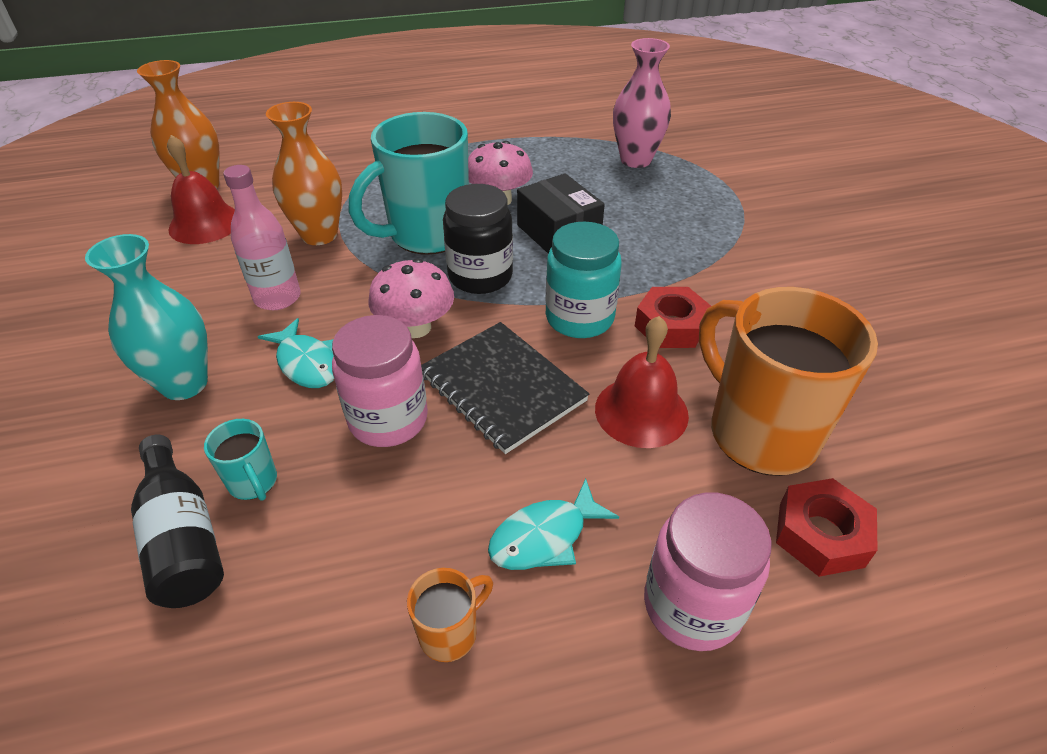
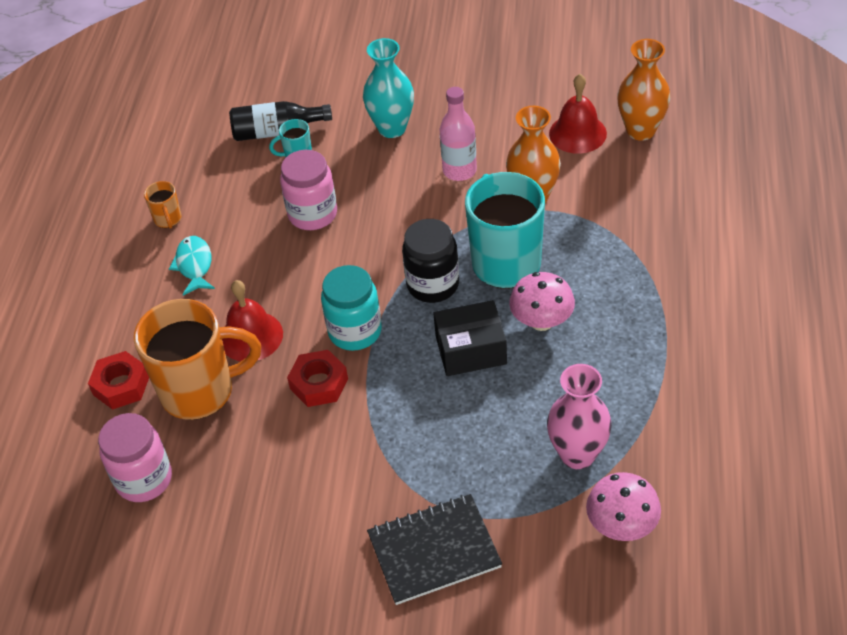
camera: 115 degrees right, 5 degrees up
turquoise fish [258,318,334,388] -> none
pink mushroom [368,258,454,338] -> pink mushroom moved to [586,472,661,541]
black notebook [421,322,589,454] -> black notebook moved to [367,494,502,605]
pink jar [644,492,772,651] -> pink jar moved to [98,413,172,502]

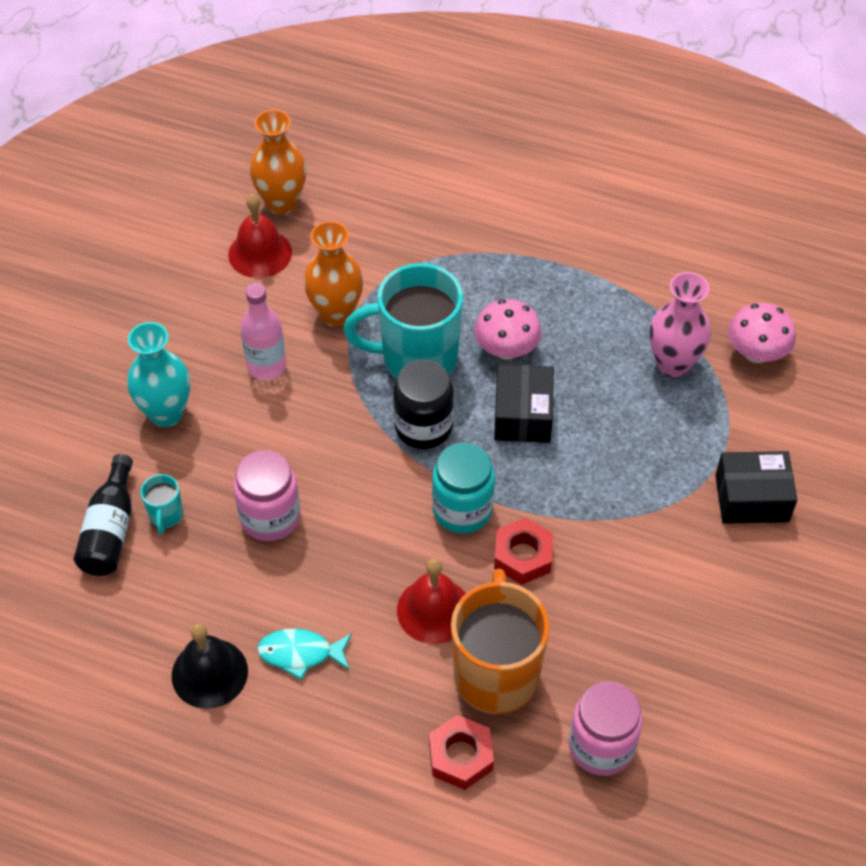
camera: 80 degrees left, 5 degrees up
orange mug [144,181,182,229] -> black bell [172,623,248,709]
black notebook [367,494,502,605] -> black box [715,451,797,524]

